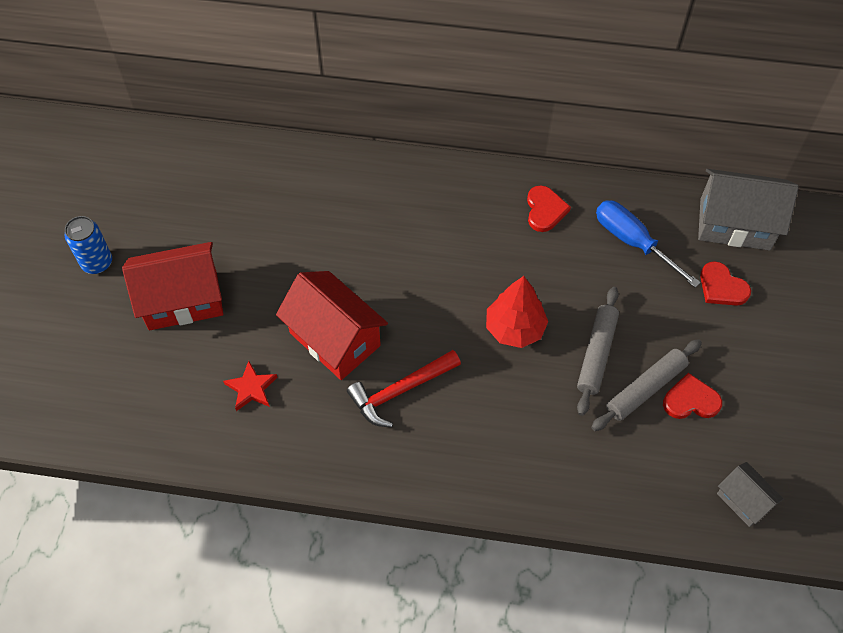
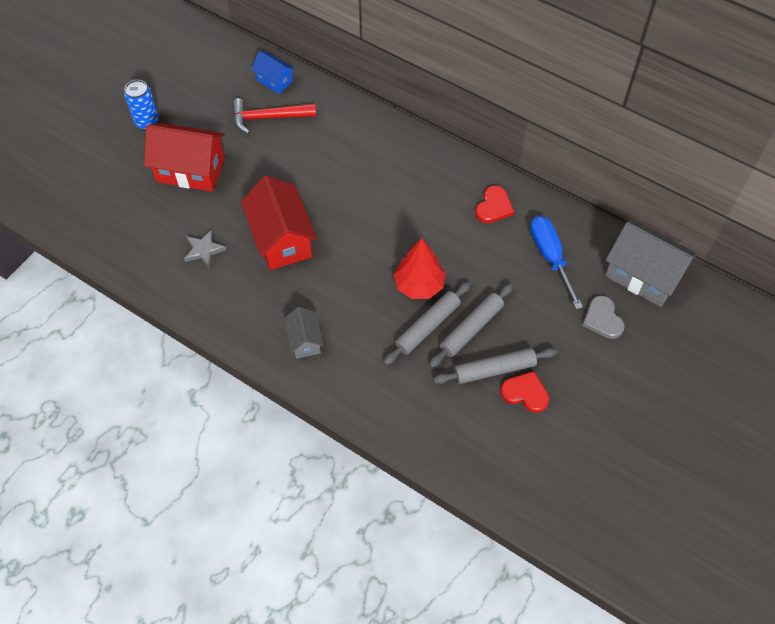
camera: 25 degrees right, 0 degrees up
red star [223,361,278,411] -> grey star [184,229,226,268]
red hammer [347,350,461,427] -> red hammer moved to [232,98,316,134]
red heart [700,261,751,306] -> grey heart [582,296,625,339]
grey house [717,462,784,527] -> grey house moved to [284,307,324,359]
none -> blue house [251,51,295,94]
none -> grey rolling pin [383,282,471,365]

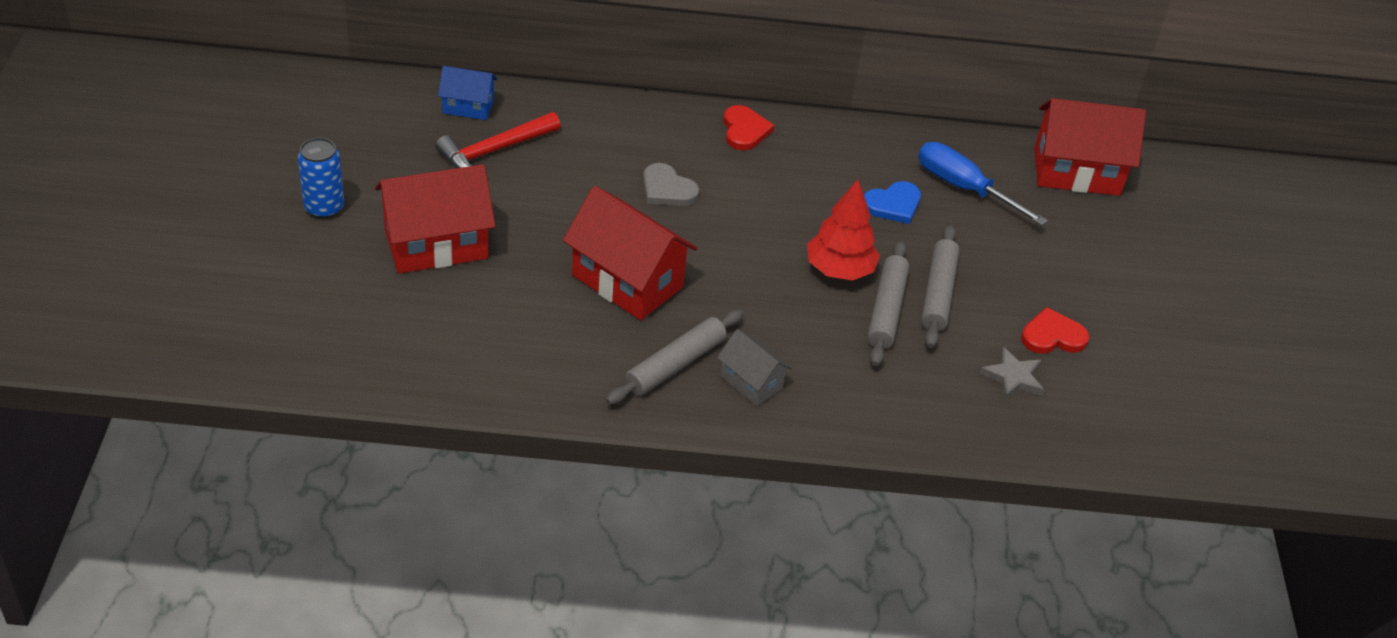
camera: 35 degrees left, 15 degrees down
grey star [184,229,226,268] -> grey star moved to [980,347,1044,401]
grey rolling pin [433,348,557,384] -> grey rolling pin moved to [606,310,743,405]
red heart [475,186,514,223] -> red heart moved to [723,105,774,150]
grey heart [582,296,625,339] -> grey heart moved to [643,163,699,206]
grey house [605,220,697,307] -> red house [1034,98,1146,196]
none -> blue heart [864,181,921,224]

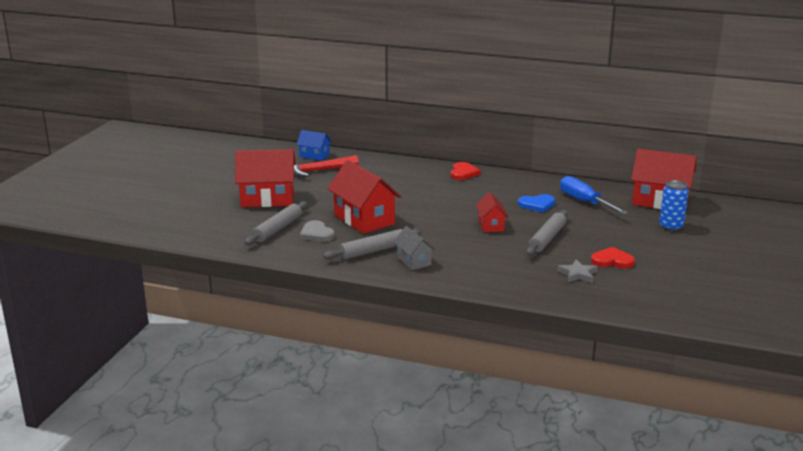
camera: 20 degrees right, 20 degrees down
blue can [298,137,344,219] -> blue can moved to [659,180,689,231]
grey heart [643,163,699,206] -> grey heart moved to [300,220,335,242]
red tree [807,179,880,281] -> red house [476,192,508,232]
grey rolling pin [867,241,909,366] -> grey rolling pin moved to [244,201,308,245]

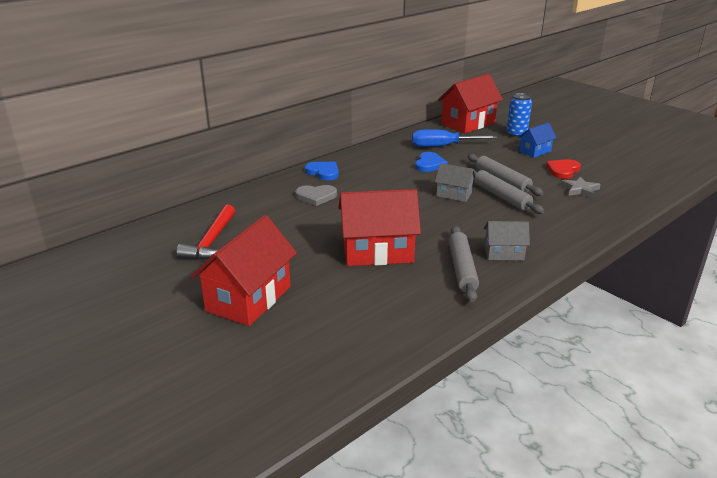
camera: 60 degrees left, 5 degrees up
grey rolling pin [244,201,308,245] -> grey rolling pin moved to [472,168,544,214]
blue house [296,130,332,161] -> blue house moved to [518,123,557,158]
grey heart [300,220,335,242] -> grey heart moved to [295,185,337,206]
red heart [451,162,481,180] -> blue heart [305,162,339,180]
red house [476,192,508,232] -> grey house [435,163,476,202]

